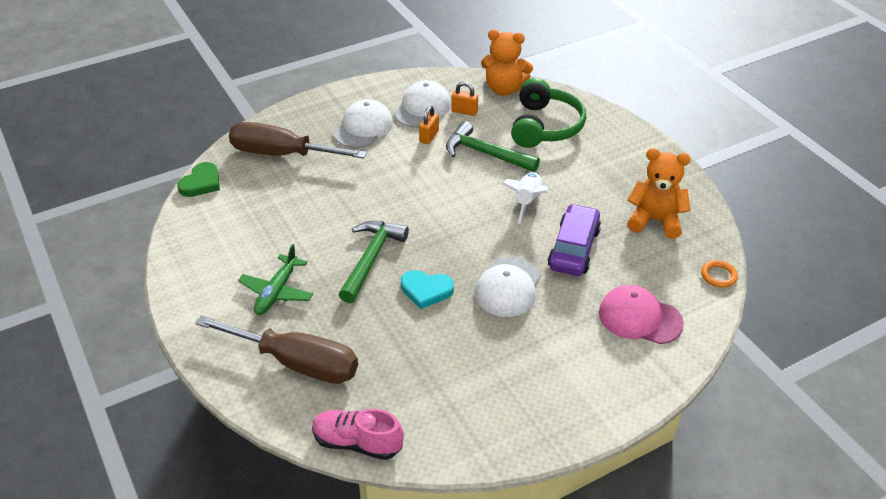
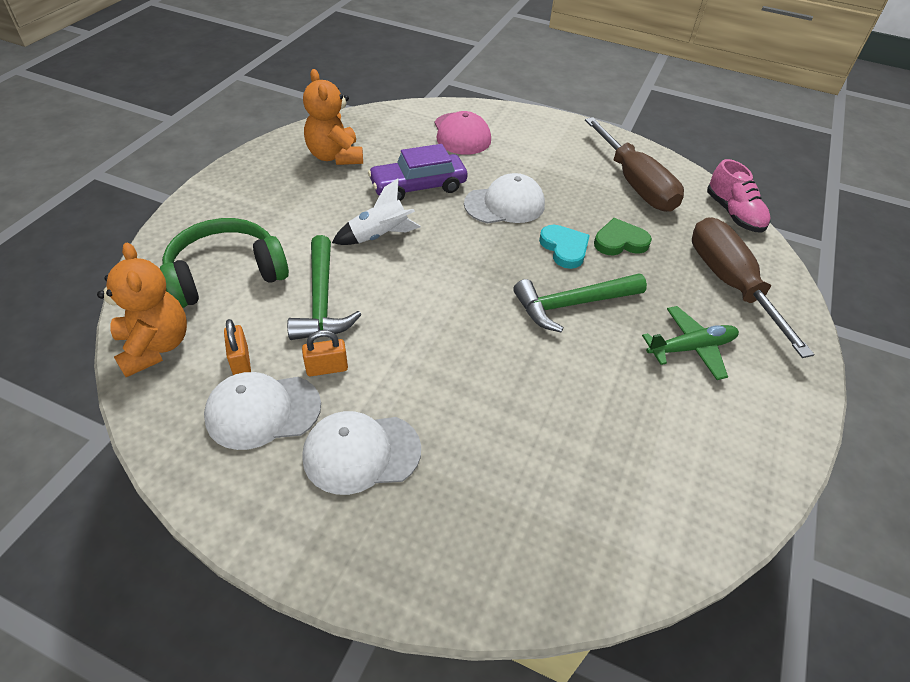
camera: 130 degrees left, 5 degrees up
green heart [177,162,220,197] -> green heart moved to [594,218,652,255]
brown screwdriver [229,122,367,159] -> brown screwdriver moved to [585,117,684,212]
orange ring [701,260,738,288] -> none

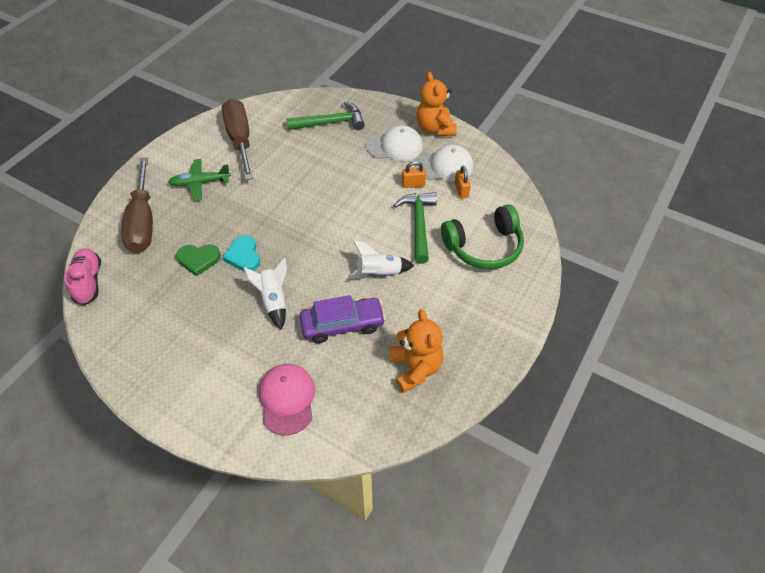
camera: 170 degrees left, 5 degrees up
orange teddy bear [97,242,187,377] -> orange teddy bear moved to [416,72,457,136]
white cap [464,173,545,223] -> white rocket [244,258,287,330]
green hammer [513,274,647,332] -> green hammer moved to [286,102,365,130]
brown screwdriver [585,117,684,212] -> brown screwdriver moved to [222,99,254,180]

